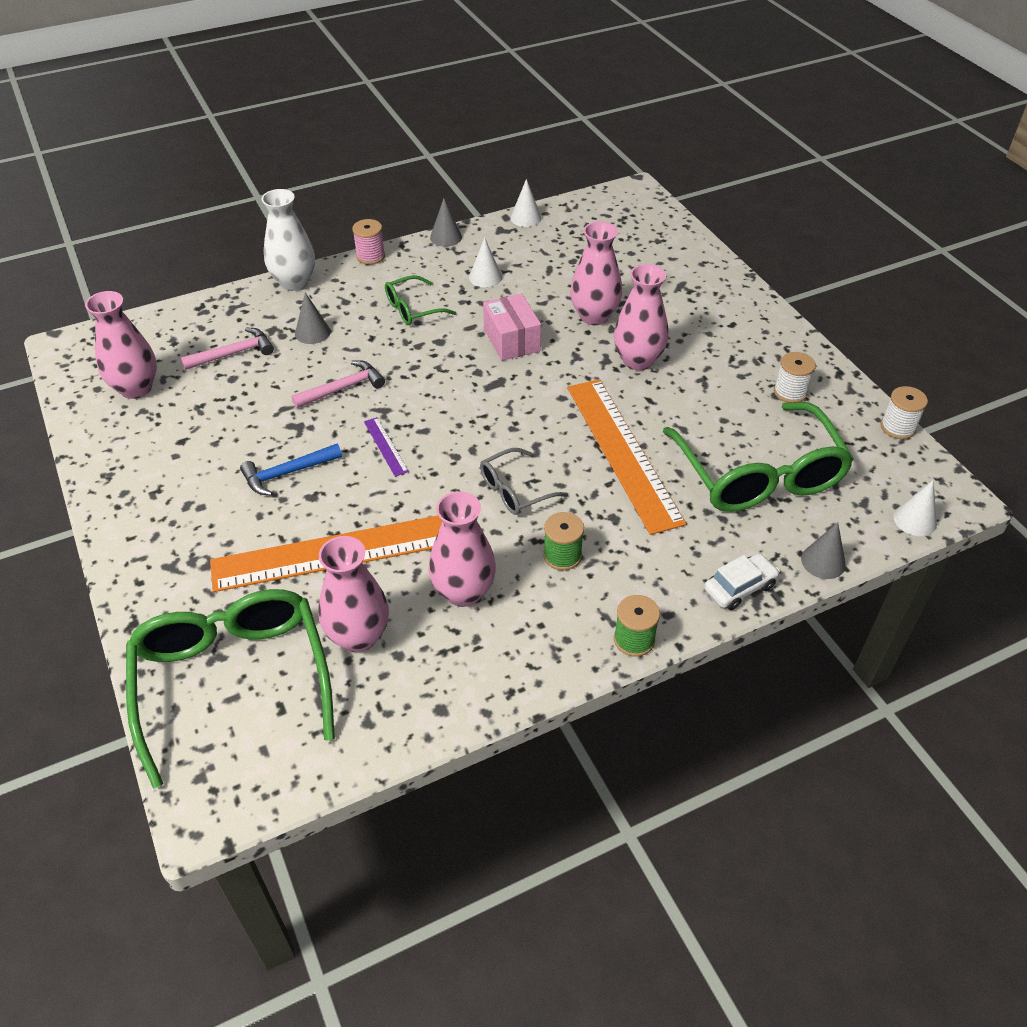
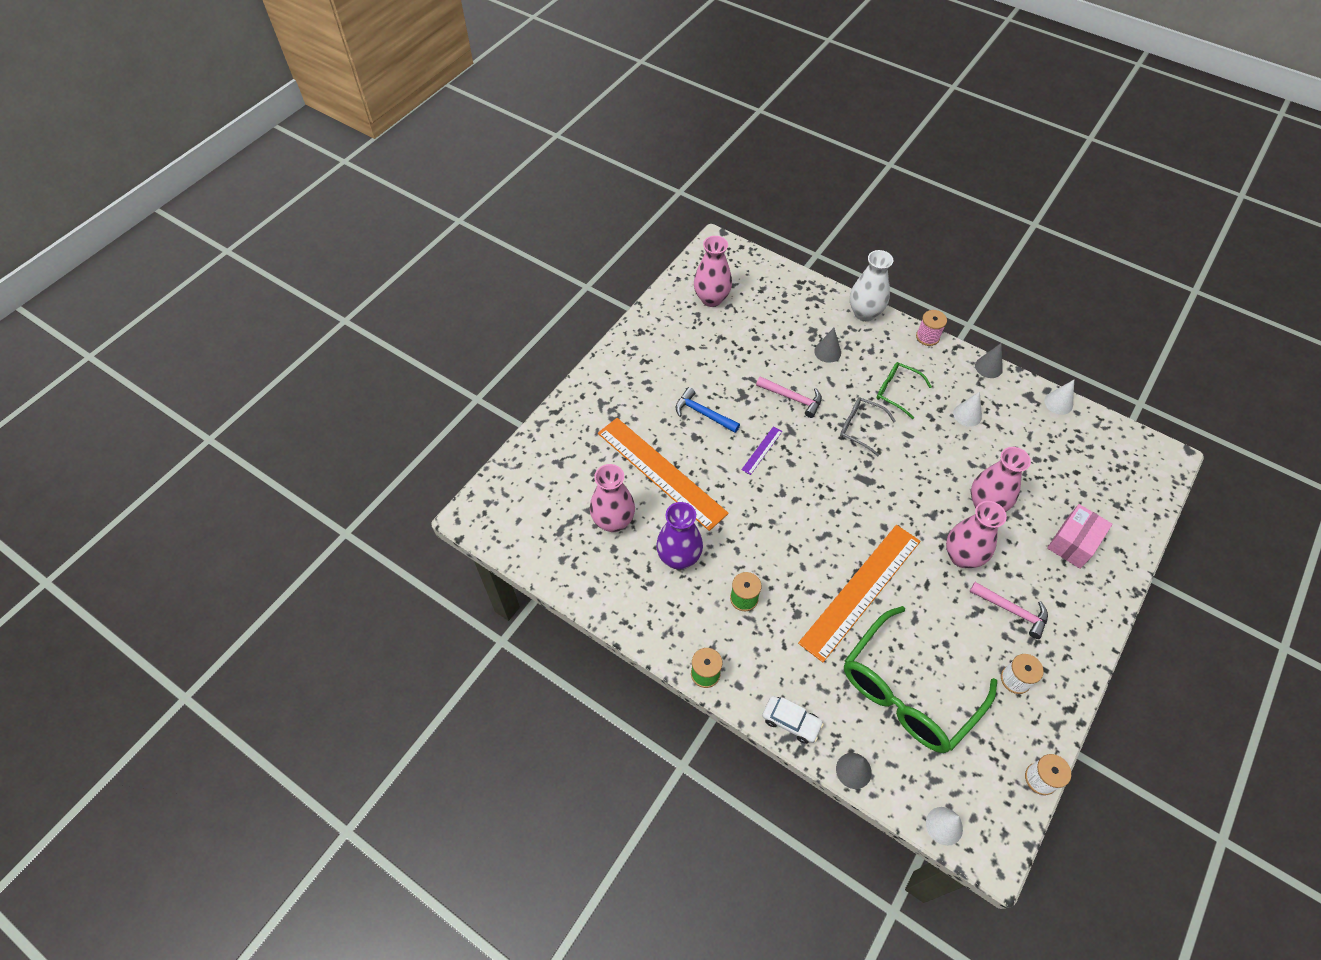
camera: 60 degrees right, 10 degrees up
green glasses [126,589,335,789] -> none
pink hammer [181,328,274,370] -> pink hammer moved to [969,582,1048,639]
pink vase [429,491,496,607] -> purple vase [656,502,703,569]
grey glasses [480,448,568,515] -> grey glasses moved to [840,397,895,456]
pink box [483,293,541,361] -> pink box moved to [1047,504,1112,569]

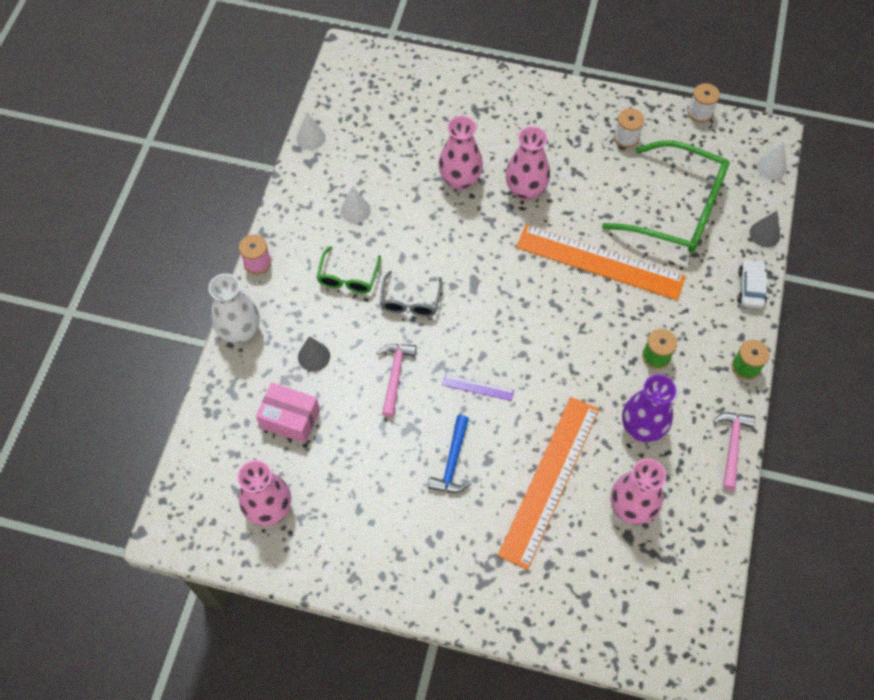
camera: 110 degrees left, 5 degrees up
pink hammer [969,582,1048,639] -> pink hammer moved to [713,413,755,490]
grey cone [975,343,1003,378] -> none
pink box [1047,504,1112,569] -> pink box moved to [256,383,320,444]

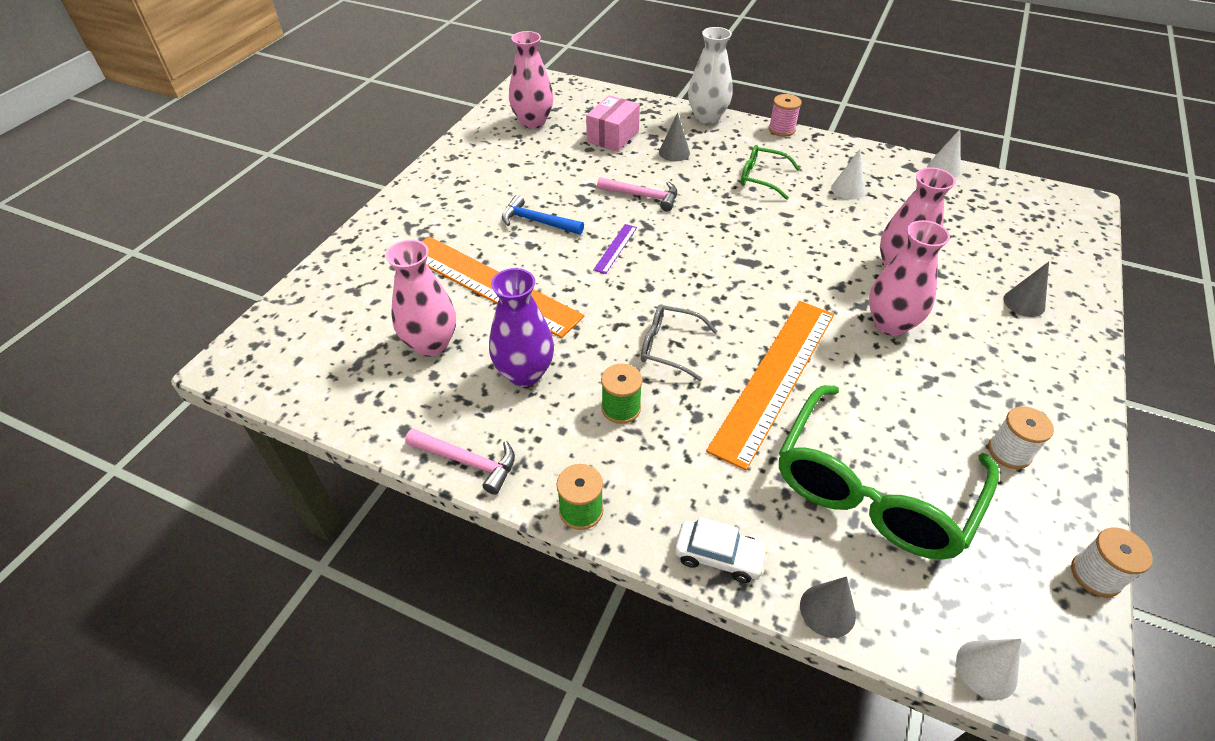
camera: 100 degrees right, 15 degrees down
grey glasses [380,271,442,317] -> grey glasses moved to [641,304,717,381]
none -> grey cone [1003,262,1049,317]

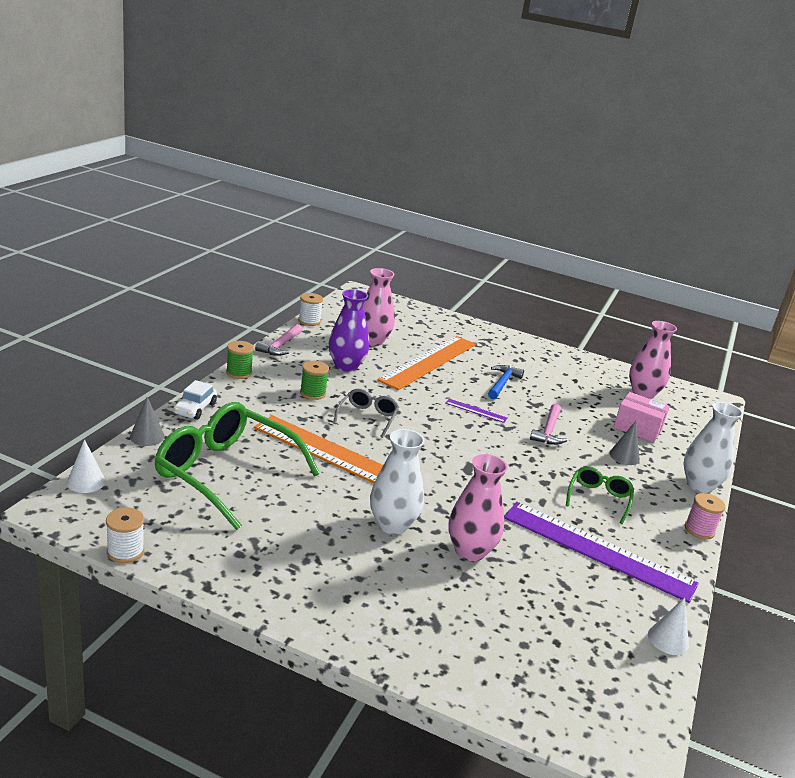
camera: 85 degrees right, 20 degrees down
white cone [831,149,865,200] -> purple ruler [504,502,699,603]
pink vase [869,220,950,336] -> white vase [370,429,425,535]
white spool [988,406,1054,469] -> white spool moved to [298,293,323,326]
grey cone [1003,262,1049,317] -> none

